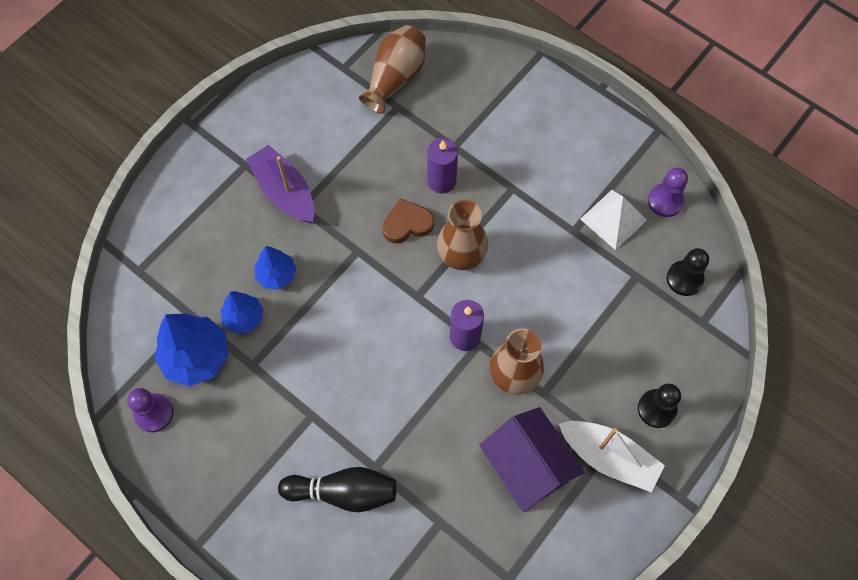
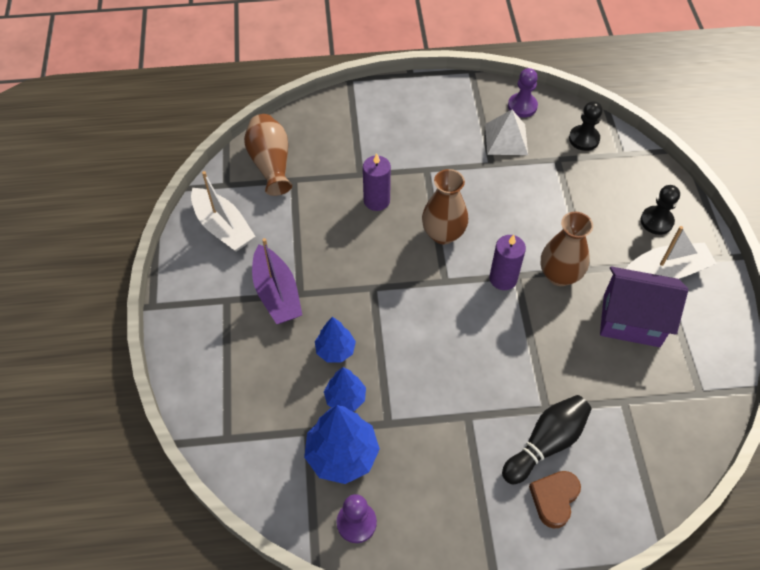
camera: 45 degrees left, 10 degrees down
purple boat [246,145,315,223] -> purple boat turned 120 degrees counterclockwise [252,238,302,324]
brown heart [382,199,434,243] -> brown heart moved to [529,471,581,528]
none -> white boat [191,171,256,251]

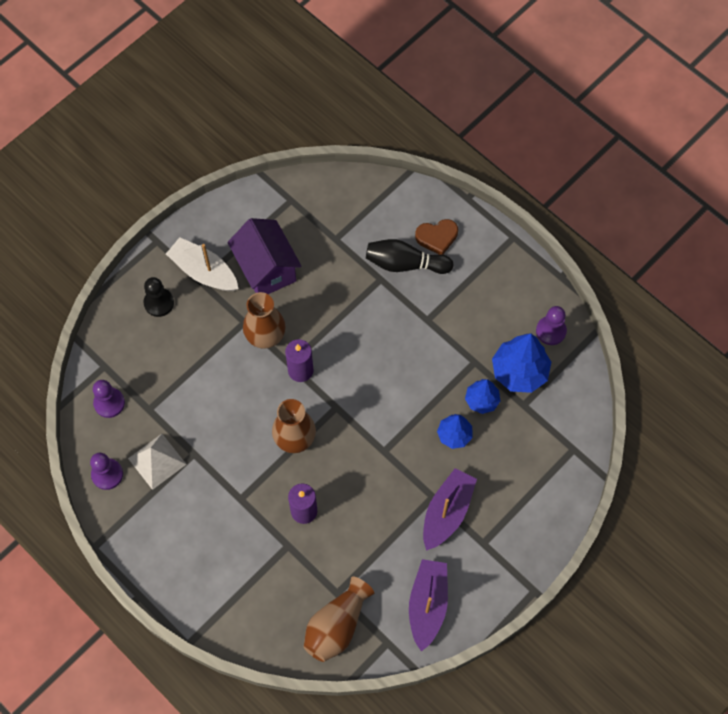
camera: 130 degrees left, 10 degrees up
white boat [191,171,256,251] -> purple boat [409,559,448,652]
black pawn [569,101,602,151] -> purple pawn [93,380,125,418]

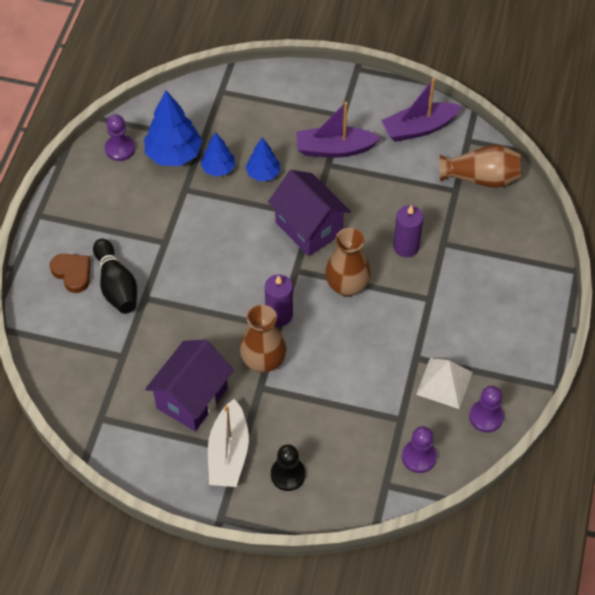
camera: 120 degrees left, 10 degrees down
none -> purple house [268,170,351,256]

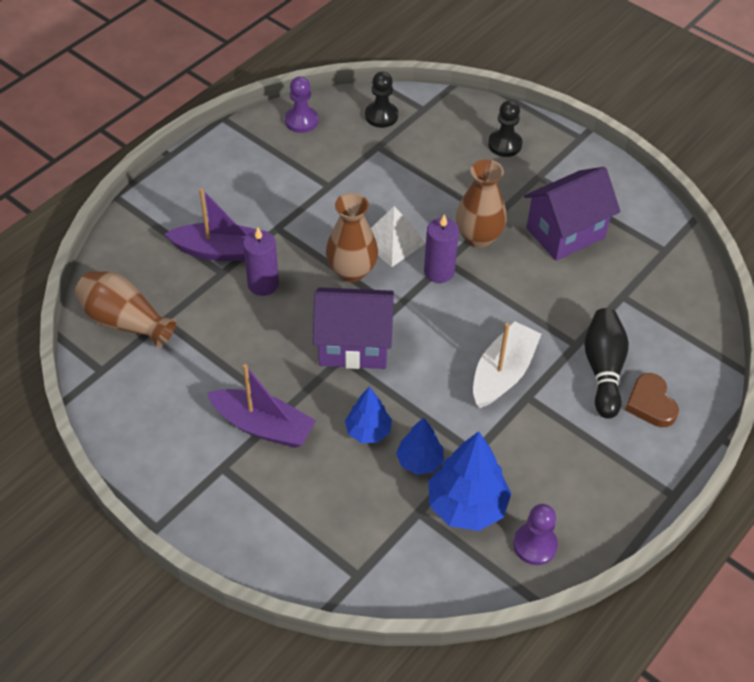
camera: 155 degrees left, 5 degrees down
white boat [208,399,249,487] -> white boat moved to [473,321,541,408]
purple house [268,170,351,256] -> purple house turned 75 degrees counterclockwise [313,287,394,369]
purple boat [381,78,462,142] -> purple boat moved to [164,188,268,261]
purple pawn [402,426,437,473] -> black pawn [365,71,398,128]
white pyramid [416,358,472,409] -> white pyramid moved to [371,206,426,267]

